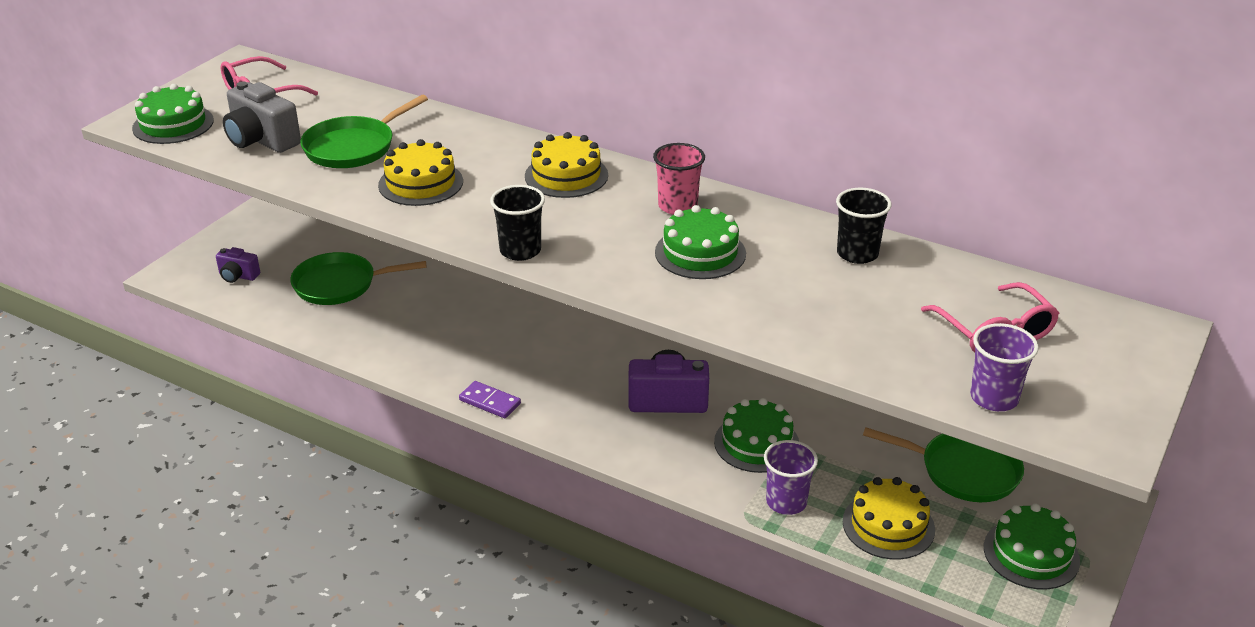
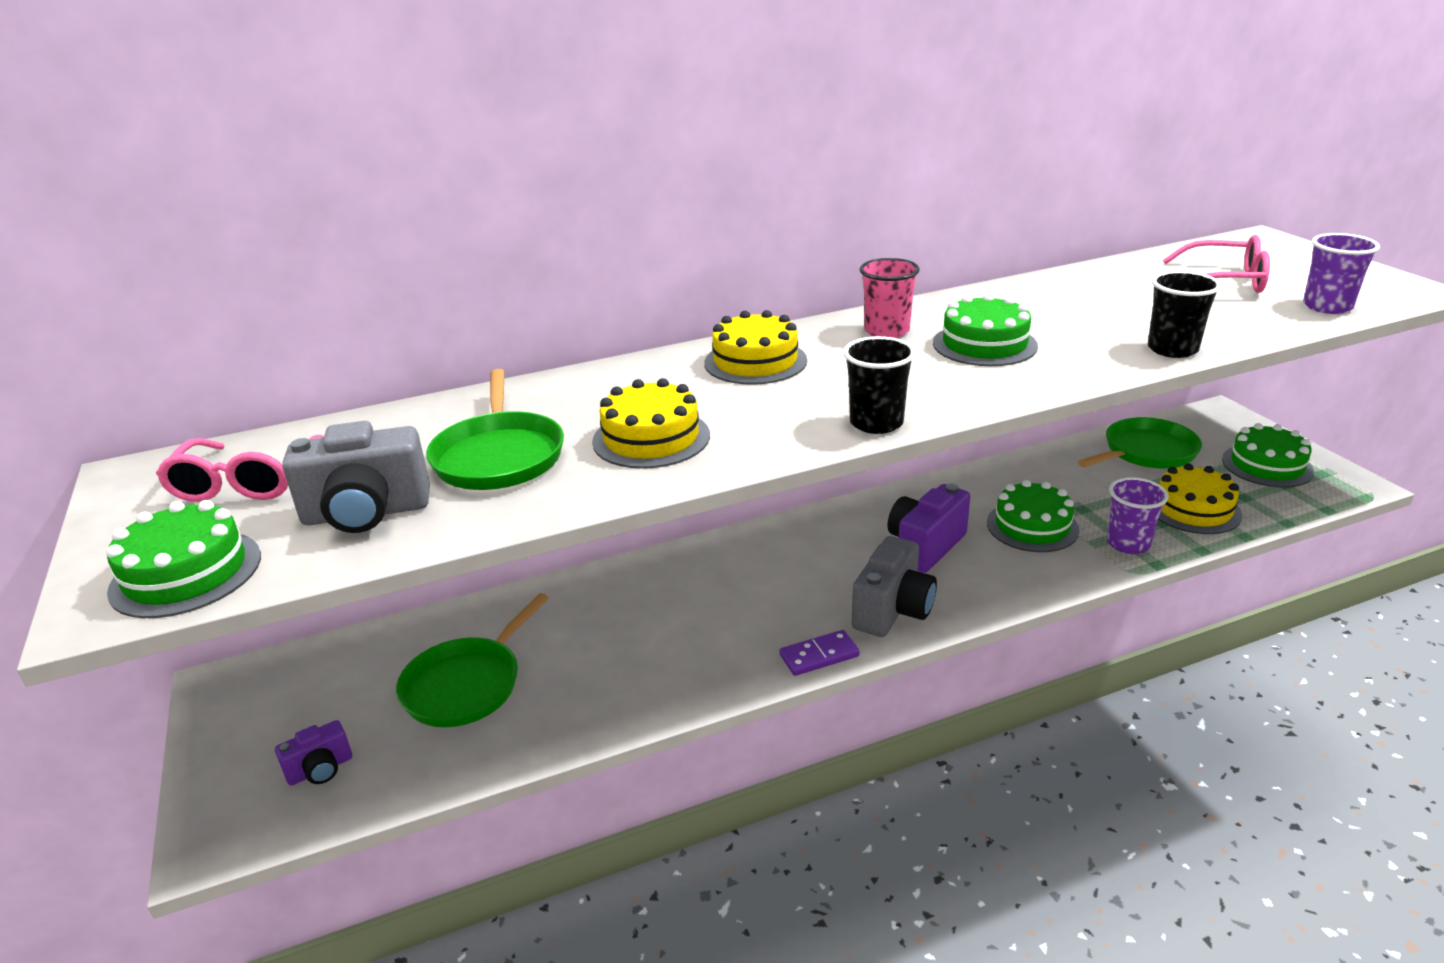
camera: 50 degrees left, 5 degrees down
black cup [836,188,892,264] -> black cup moved to [1148,271,1221,358]
none -> grey camera [852,536,937,637]

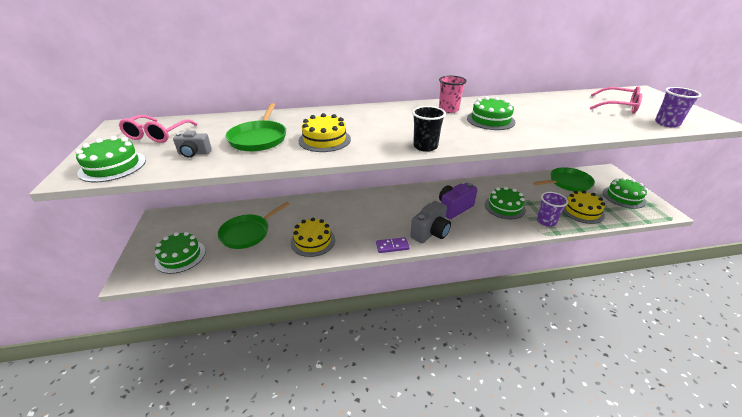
camera: 10 degrees right, 5 degrees up
purple camera [275,720,352,786] -> green cake [155,232,206,274]
grey camera [282,421,430,533] -> grey camera [173,131,212,158], size x0.58
yellow cake [704,310,807,385] -> yellow cake moved to [290,218,335,257]
black cup [1148,271,1221,358] -> none

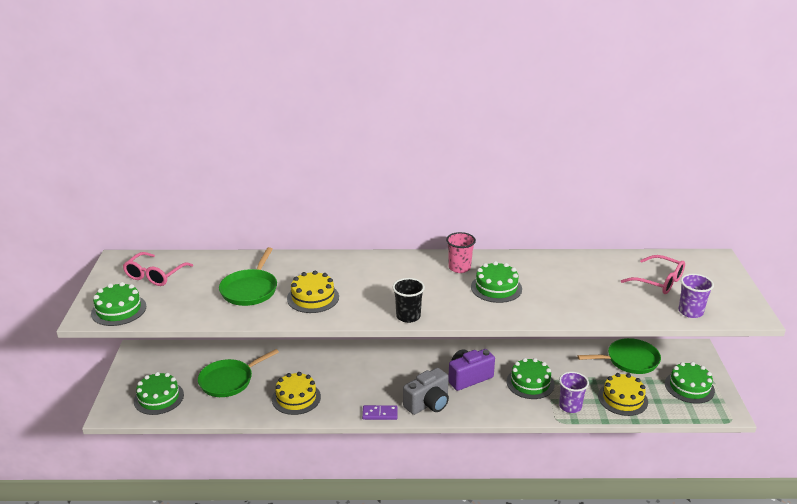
camera: 10 degrees right, 5 degrees down
grey camera [173,131,212,158] -> none

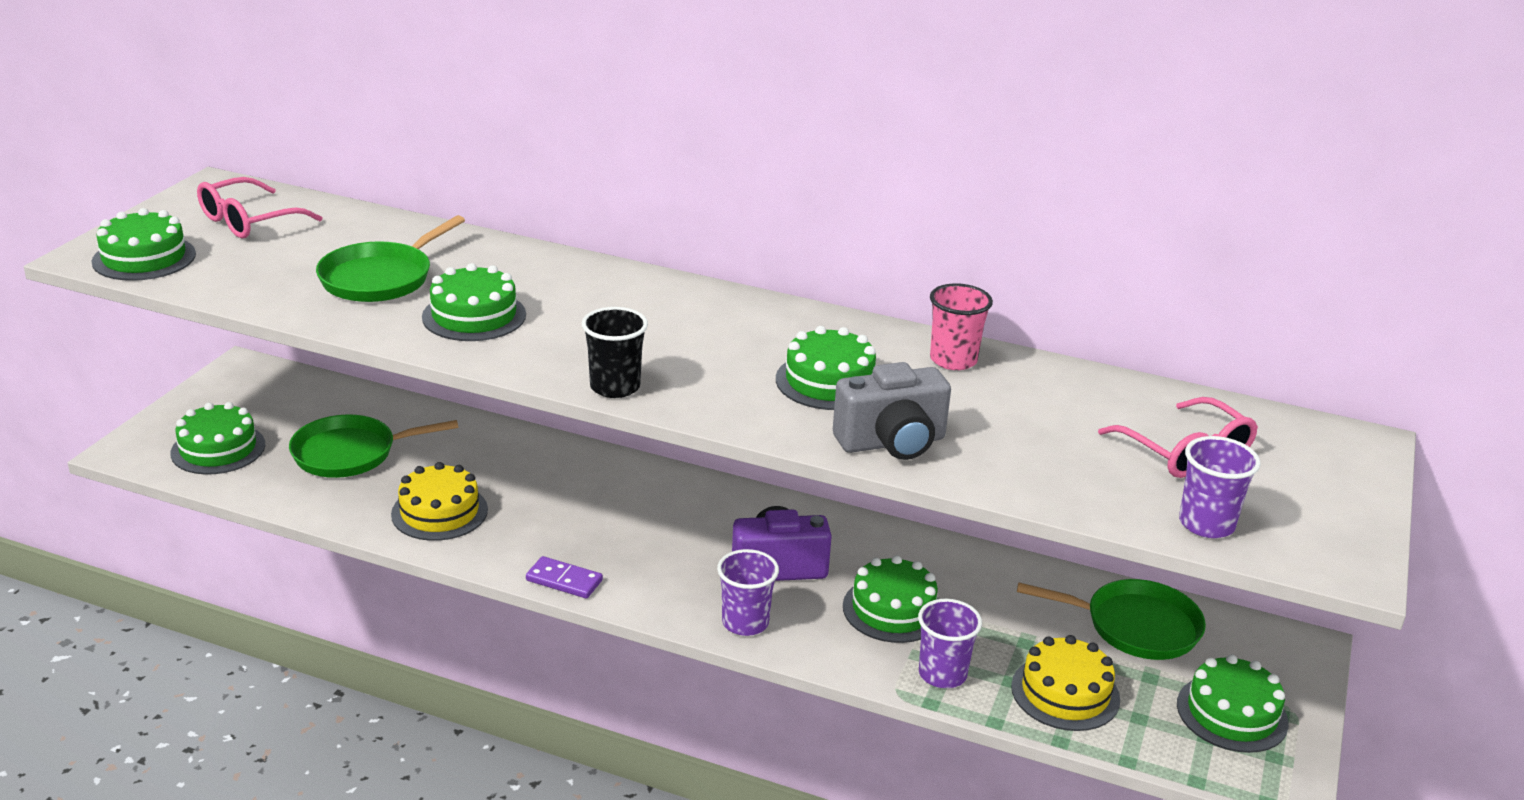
camera: 20 degrees right, 0 degrees up
yellow cake [287,271,339,313] -> green cake [422,263,526,341]
grey camera [403,368,449,415] -> grey camera moved to [833,362,951,460]
pink cup [446,232,476,273] -> pink cup moved to [930,283,993,370]
none -> purple cup [717,549,779,636]

